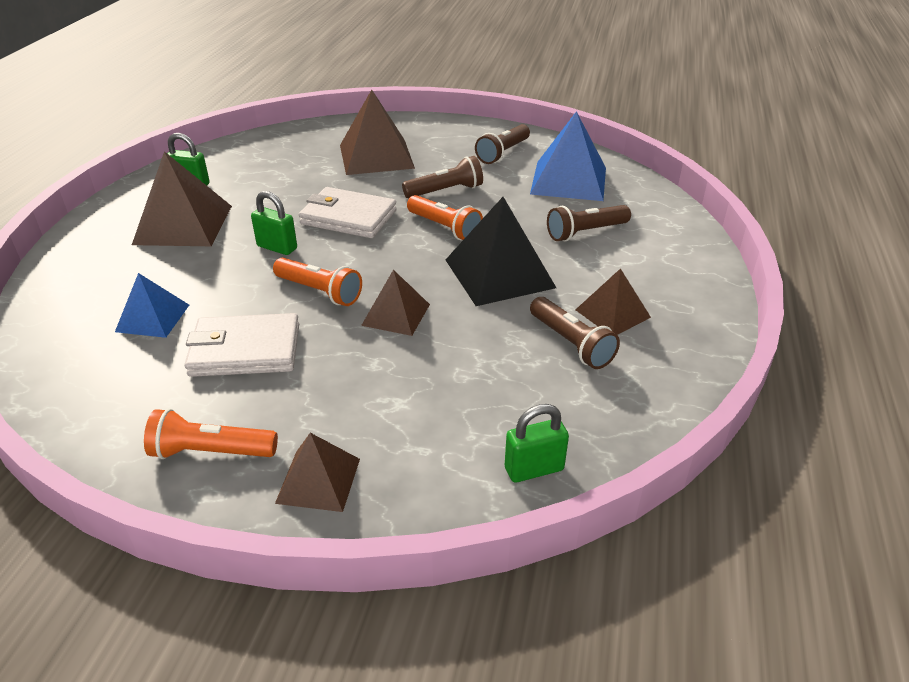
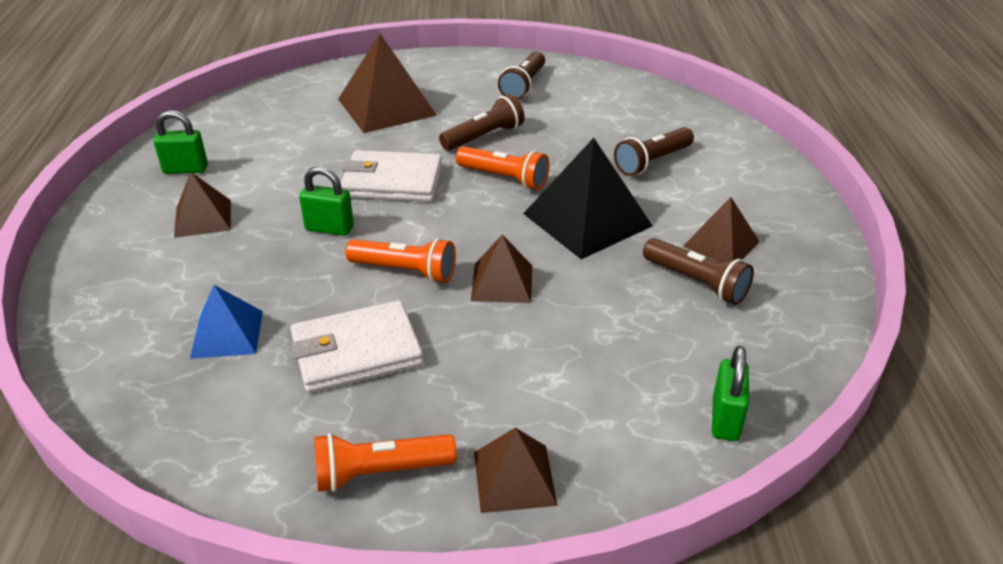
camera: 15 degrees left, 0 degrees up
brown pyramid [132,151,232,246] -> brown pyramid [174,172,231,238], size x0.59
green padlock [505,404,569,483] -> green padlock turned 45 degrees counterclockwise [712,346,749,441]
blue pyramid [530,111,606,201] -> none

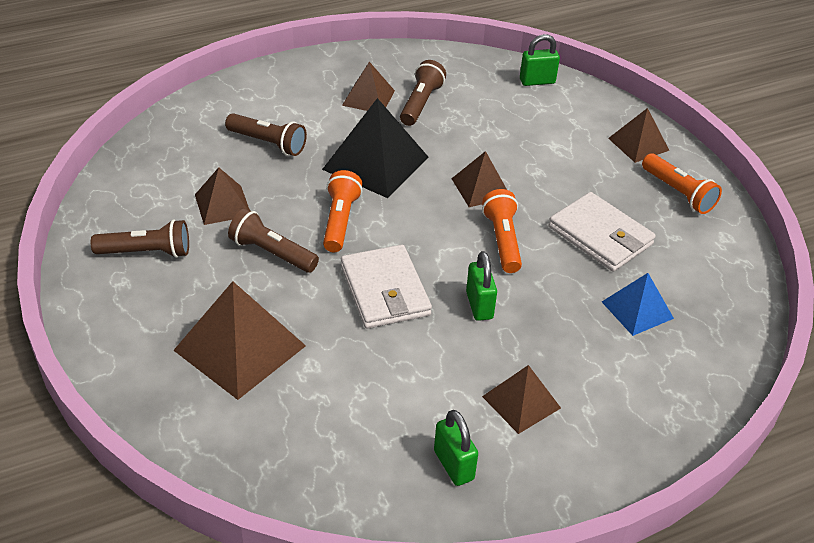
camera: 115 degrees left, 5 degrees up
none -> brown pyramid [195,167,250,225]

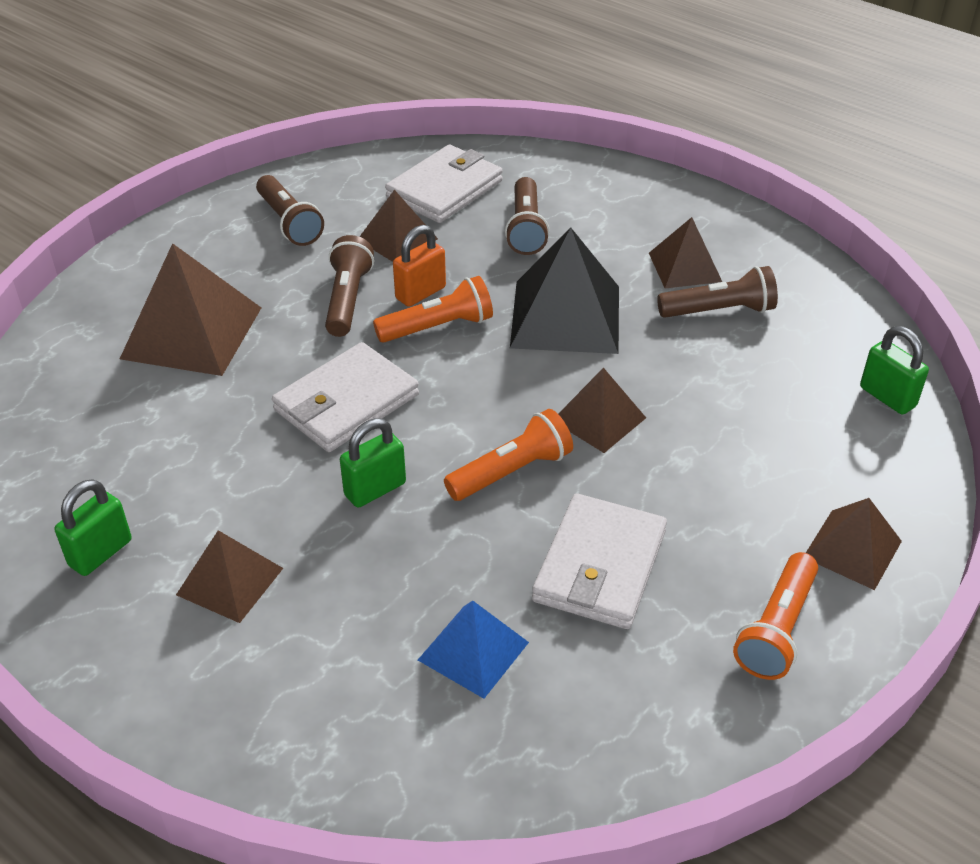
camera: 65 degrees right, 0 degrees up
none -> white wallet [385,145,503,223]
none -> orange padlock [393,225,446,307]

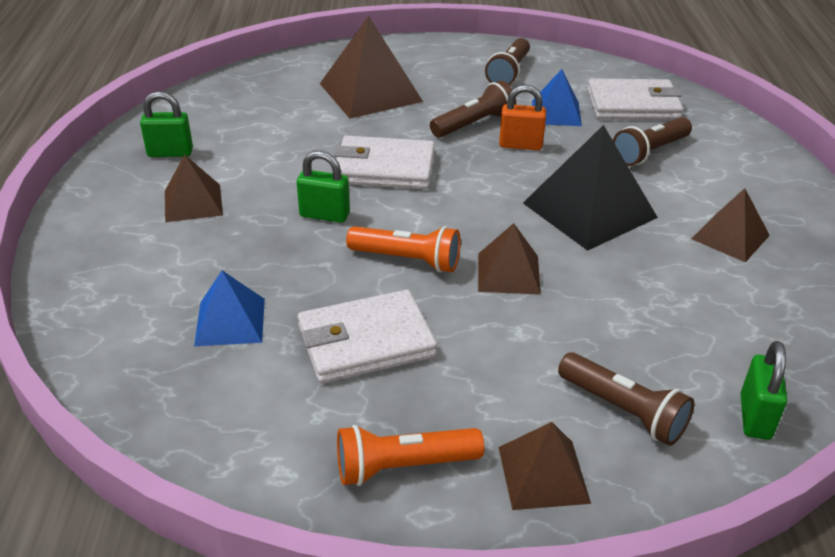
camera: 50 degrees right, 5 degrees down
brown pyramid [360,190,438,262] -> blue pyramid [532,69,582,126]
orange flashlight [373,276,493,343] -> none
brown flashlight [657,266,778,318] -> brown flashlight moved to [558,352,694,446]

